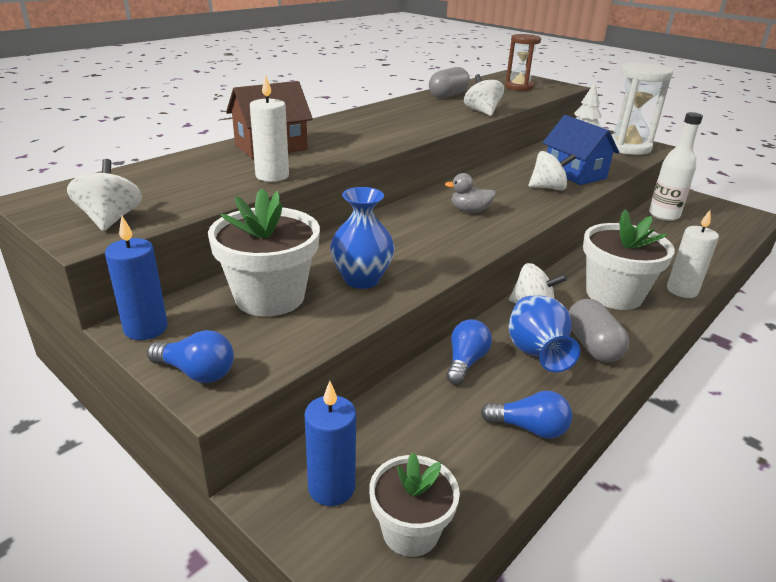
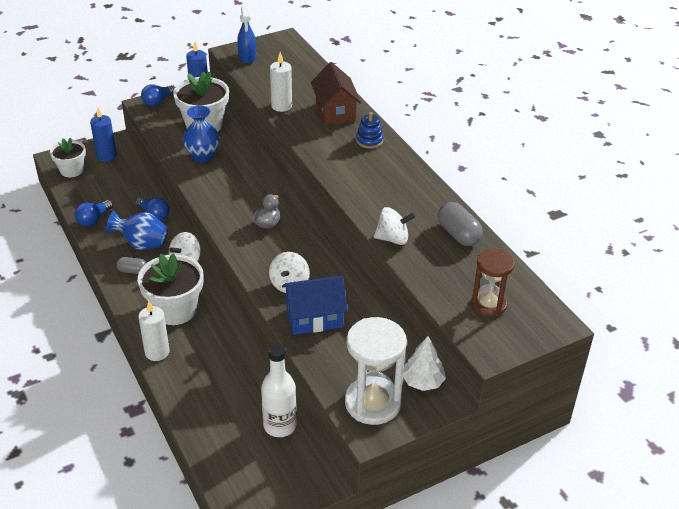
camera: 110 degrees right, 10 degrees up
white spinning top [67,159,142,231] -> blue spray bottle [237,6,256,64]
grey capsule [569,299,629,362] -> grey capsule [116,257,146,274], size x0.60
none -> blue stacking toy [356,112,384,149]

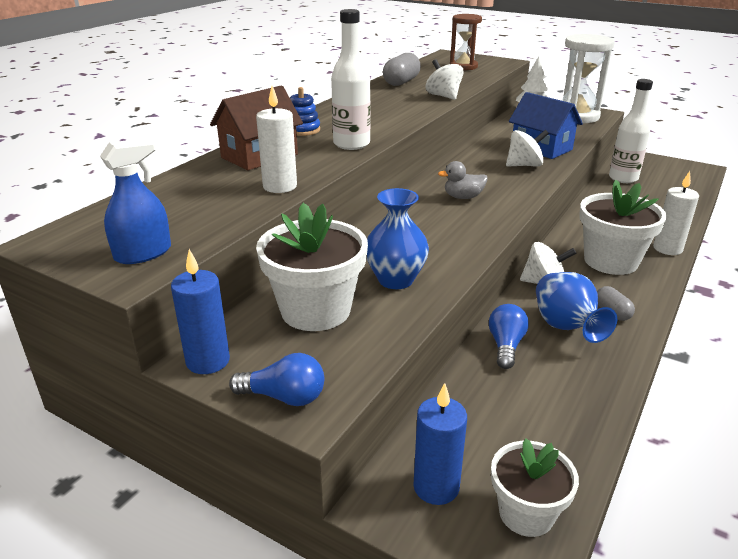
camera: 120 degrees left, 10 degrees down
blue light bulb [75,200,113,226] -> none
none -> white bottle [331,9,371,150]

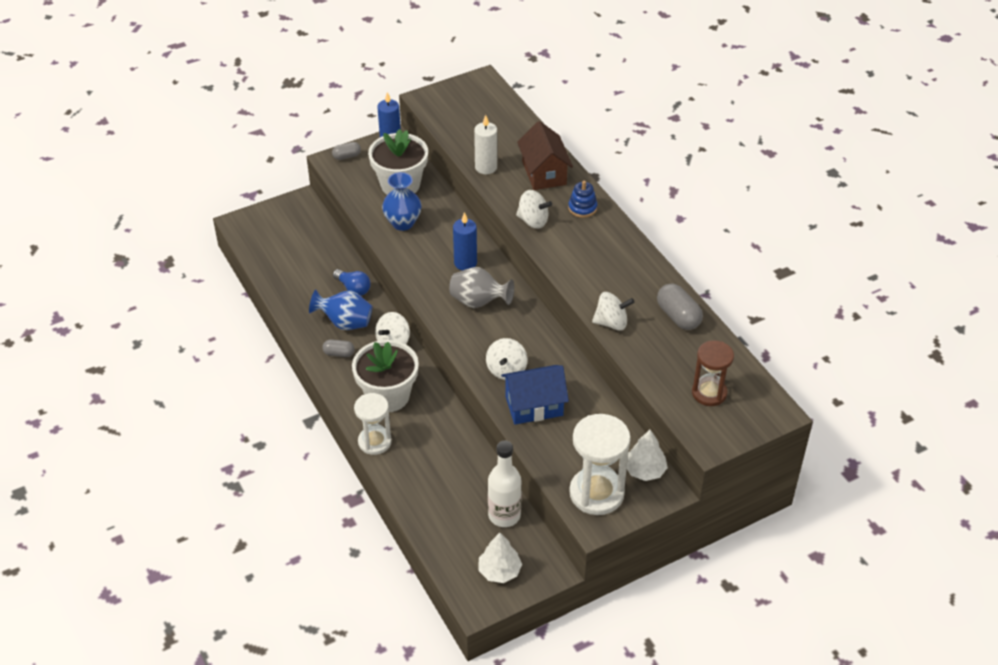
camera: 120 degrees right, 15 degrees up
blue spray bottle [100,138,171,264] -> none
blue light bulb [229,353,324,406] -> grey capsule [332,142,361,160]
white bottle [331,9,371,150] -> white spinning top [516,190,552,229]
blue candle [413,383,467,505] -> blue candle moved to [453,212,477,270]
grey duck [438,161,487,199] -> grey vase [449,267,514,308]
white flower pot [491,438,579,537] -> none
white candle [653,171,699,255] -> white hourglass [354,393,392,455]
none -> white tree [478,533,522,583]

